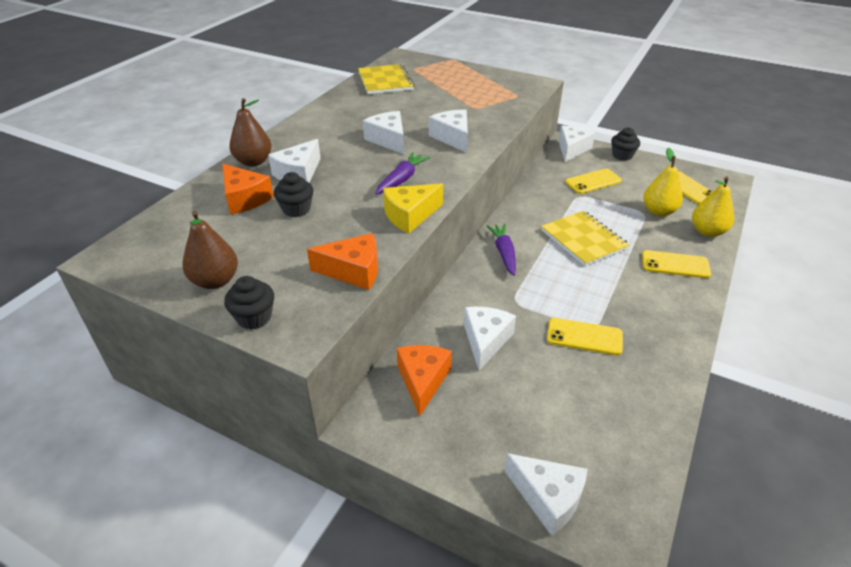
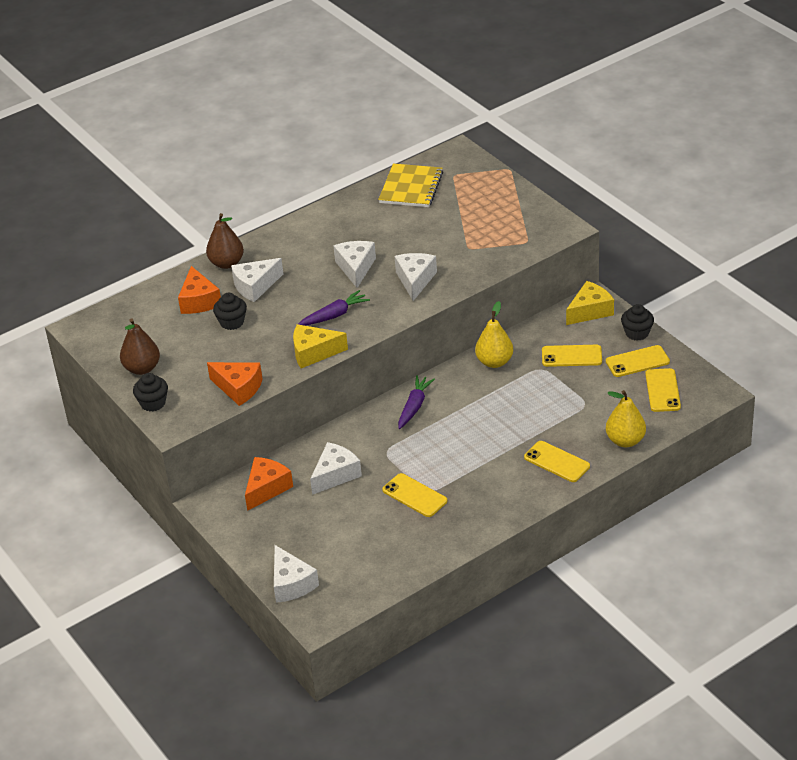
camera: 30 degrees right, 0 degrees up
yellow notebook [541,211,630,266] -> none
white cheese [559,125,595,162] -> yellow cheese [566,281,614,325]
yellow pear [643,148,683,217] -> yellow pear moved to [475,301,513,368]
none -> yellow phone [606,345,670,377]

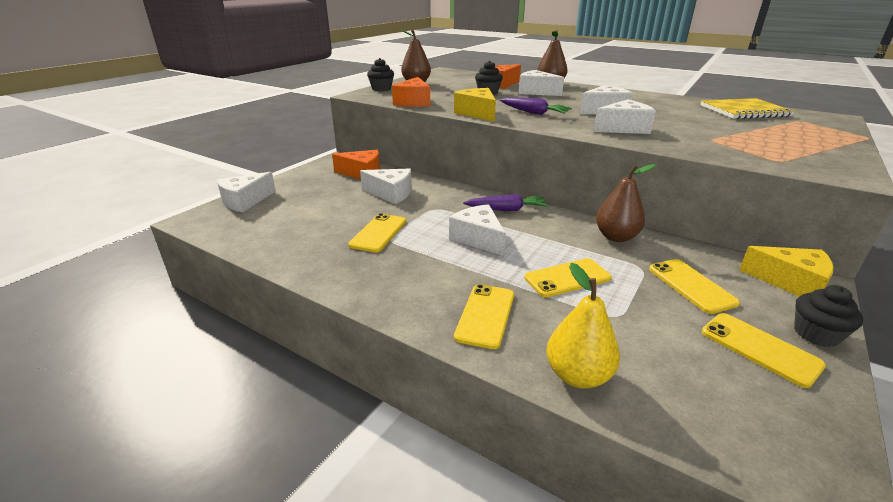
camera: 65 degrees right, 10 degrees down
yellow pear [475,301,513,368] -> brown pear [596,164,656,242]
yellow phone [645,368,681,412] -> yellow phone moved to [524,258,612,297]
none -> white cheese [449,204,506,256]

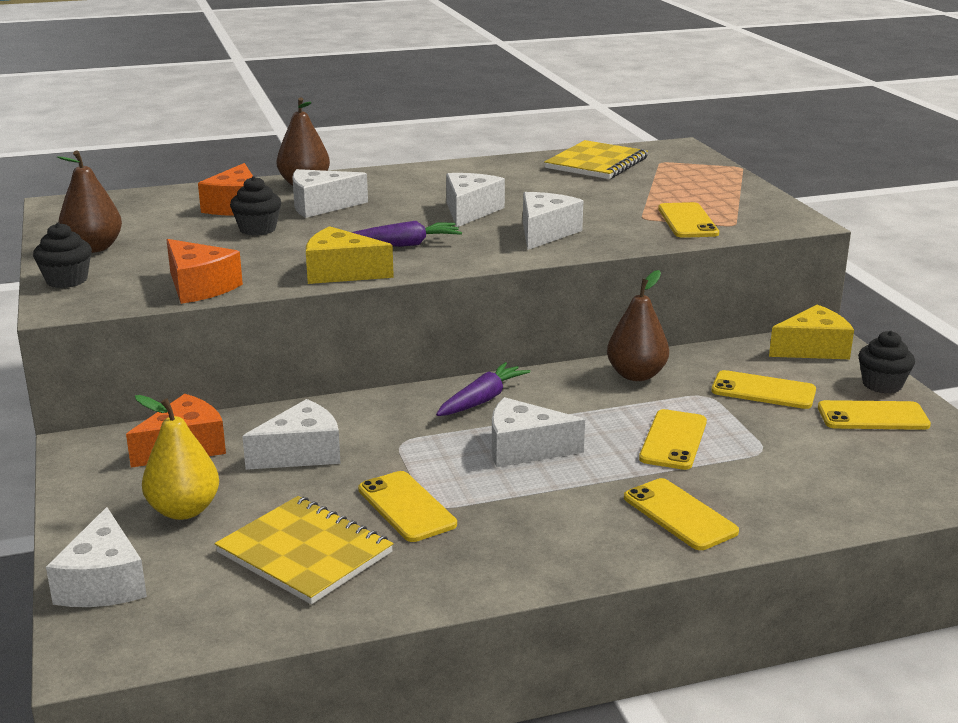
camera: 50 degrees left, 5 degrees down
yellow pear [546,263,620,389] -> yellow pear moved to [135,395,219,520]
none -> yellow notebook [215,496,393,604]
none -> yellow phone [658,202,719,238]

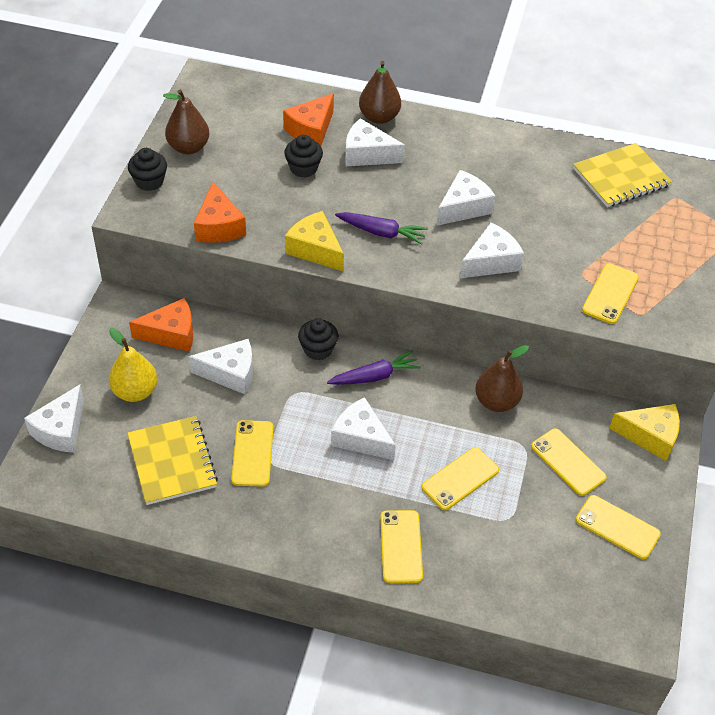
camera: 30 degrees right, 25 degrees up
black cupcake [858,331,915,394] -> black cupcake moved to [298,318,338,360]

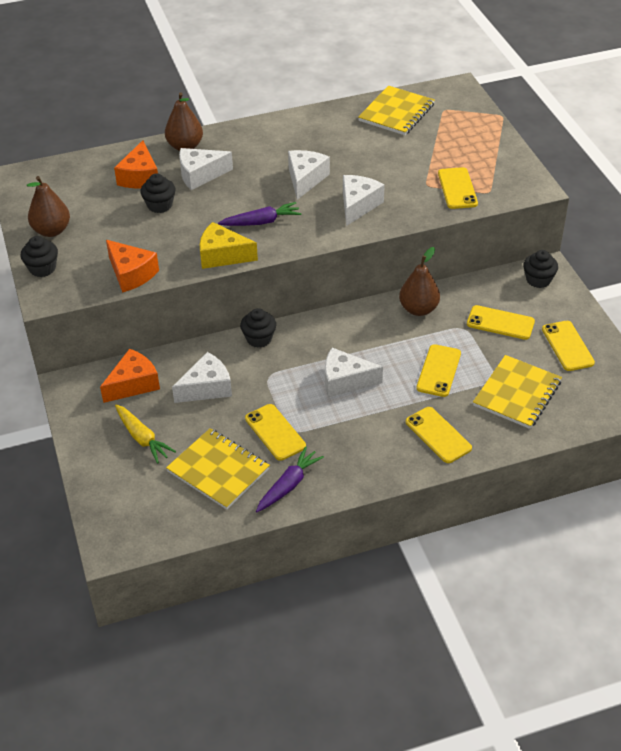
camera: 30 degrees left, 5 degrees down
white cheese [24,384,84,453] -> none
yellow pear [109,328,157,402] -> yellow carrot [115,404,176,464]
purple carrot [327,351,421,385] -> purple carrot moved to [256,446,324,512]
yellow phone [576,495,661,559] -> yellow phone turned 75 degrees clockwise [542,321,595,371]
yellow cheese [609,404,680,461] -> black cupcake [523,250,558,288]
none -> yellow notebook [473,355,562,429]

